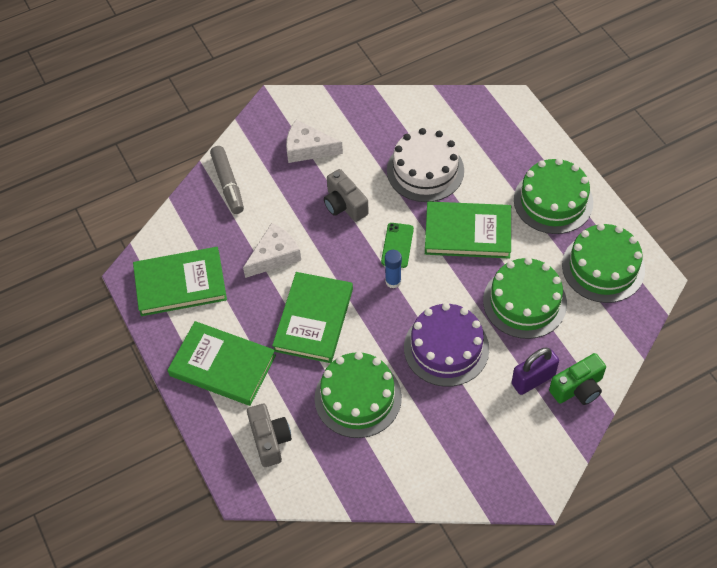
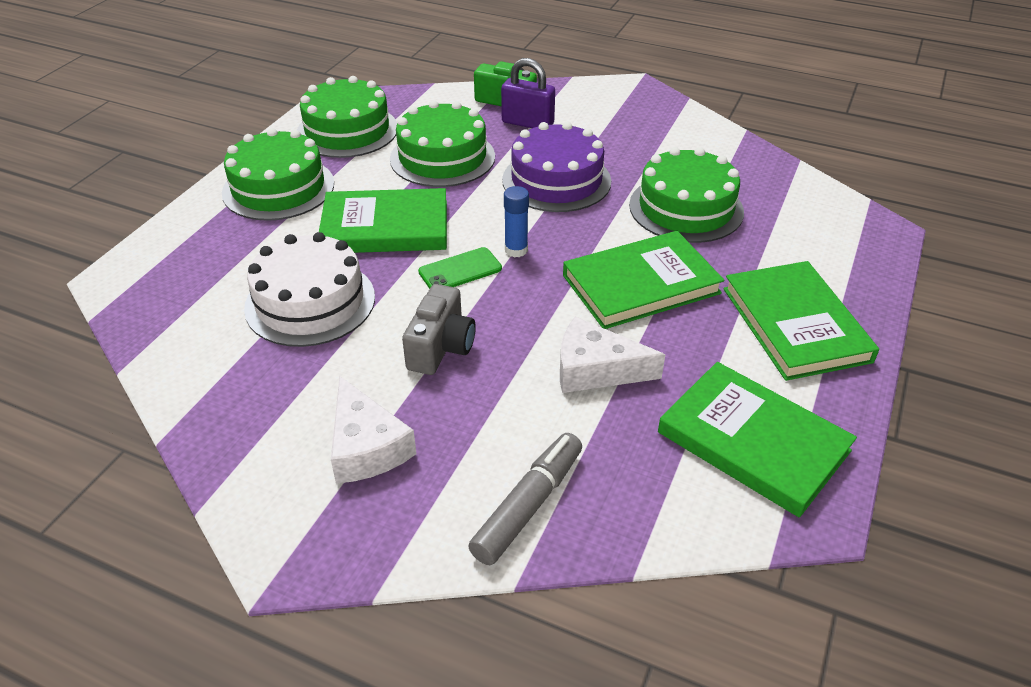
camera: 130 degrees left, 15 degrees down
grey camera [247,404,292,467] -> none
green book [425,202,511,258] -> green book turned 60 degrees counterclockwise [319,188,447,253]

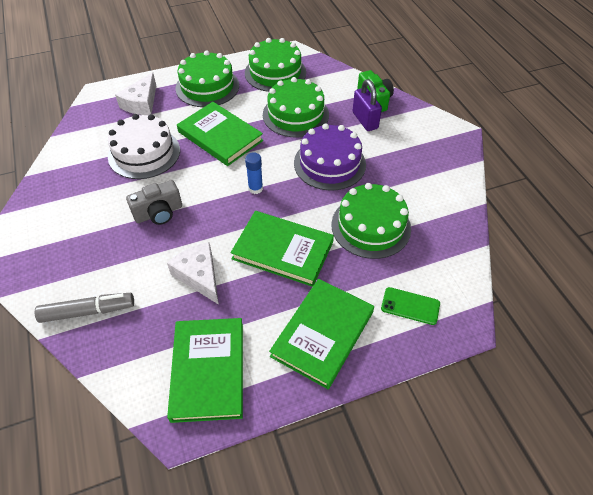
camera: 45 degrees right, 10 degrees up
white cheese [331,376,417,484] -> white cheese moved to [115,73,156,115]
green phone [418,247,502,289] -> green phone moved to [381,287,440,325]

